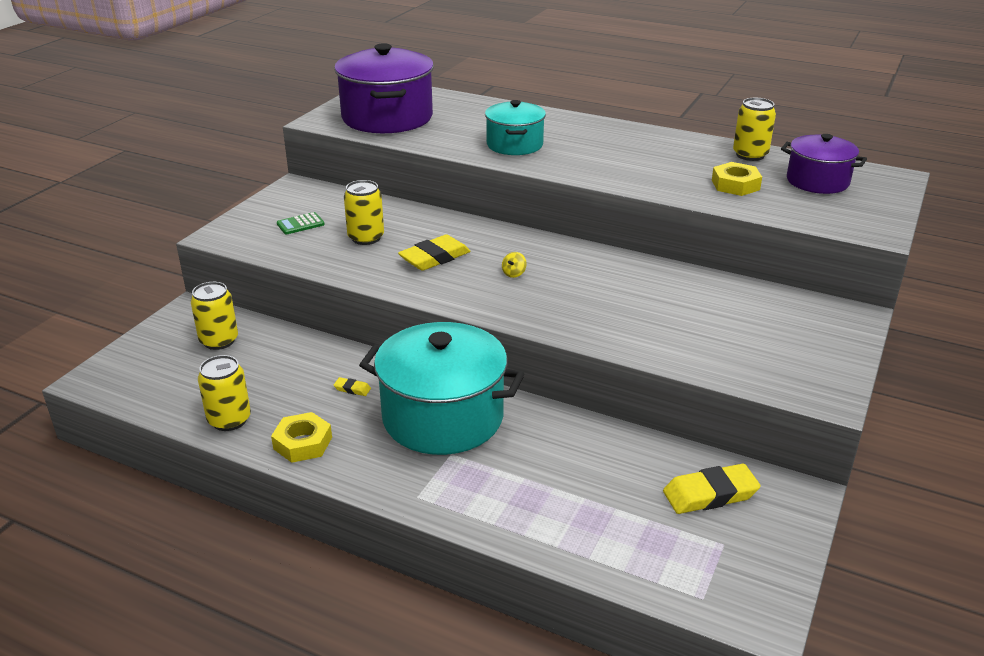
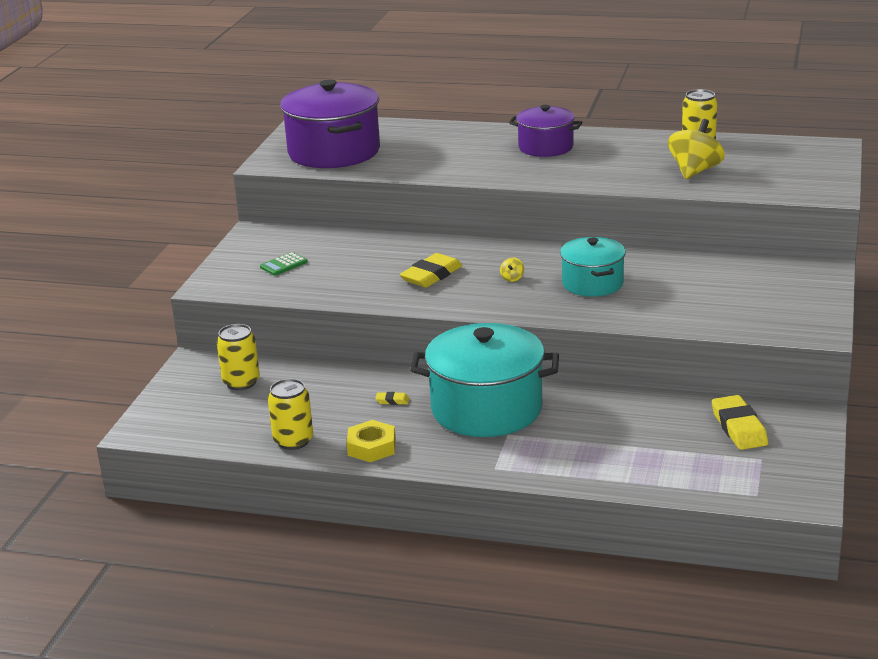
camera: 10 degrees left, 5 degrees down
yellow can [344,180,384,245] -> none
turquoise pot [485,100,546,155] -> turquoise pot moved to [560,237,626,297]
yellow eraser [663,464,761,514] -> yellow eraser turned 75 degrees counterclockwise [712,395,768,450]
yellow nut [712,162,762,196] -> yellow spinning top [668,119,725,179]
purple pot [781,134,867,194] -> purple pot moved to [509,105,582,157]

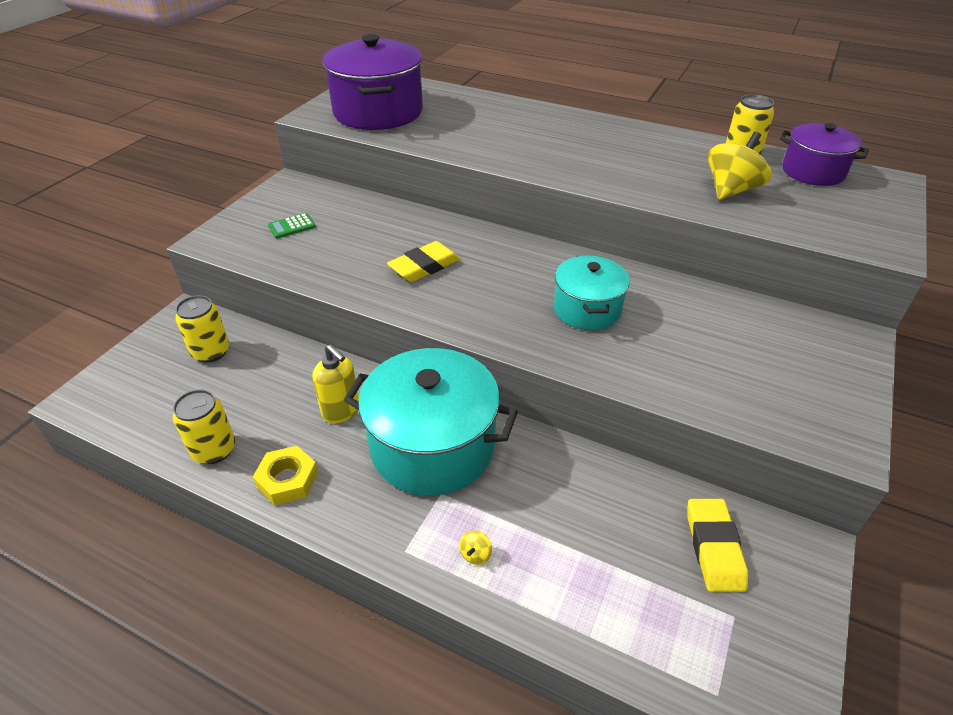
camera: 10 degrees right, 15 degrees up
yellow eraser [375,392,410,405] -> yellow soap dispenser [313,344,359,423]
yellow spinning top [500,257,524,282] -> yellow spinning top moved to [460,531,492,565]
purple pot [509,105,582,157] -> purple pot moved to [780,123,869,186]

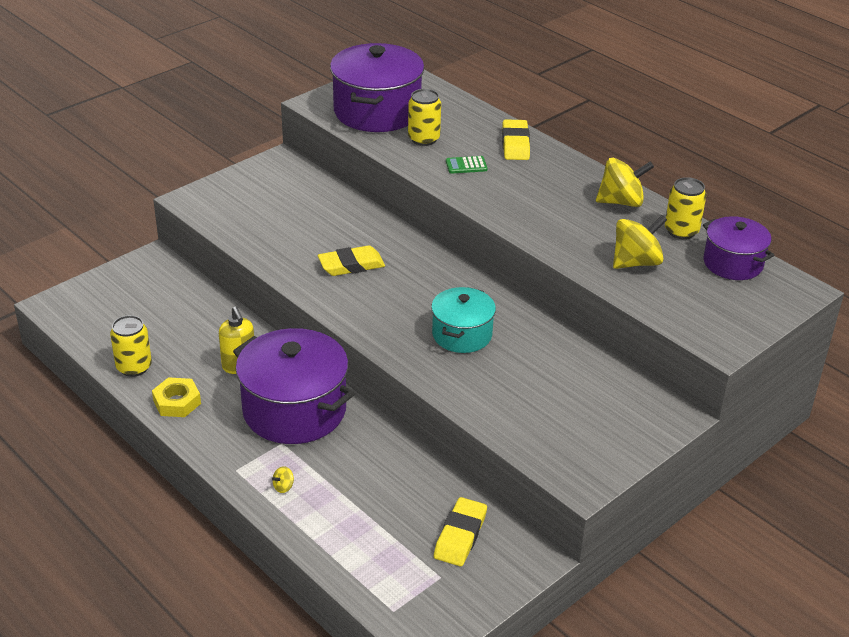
camera: 20 degrees right, 5 degrees down
yellow can [175,295,229,363] -> yellow can moved to [408,89,441,146]
green calculator [268,213,316,238] -> green calculator moved to [446,156,487,174]
turquoise pot [344,348,518,496] -> purple pot [233,328,354,444]
none -> yellow eraser [502,119,530,160]
none -> yellow spinning top [596,158,654,207]

